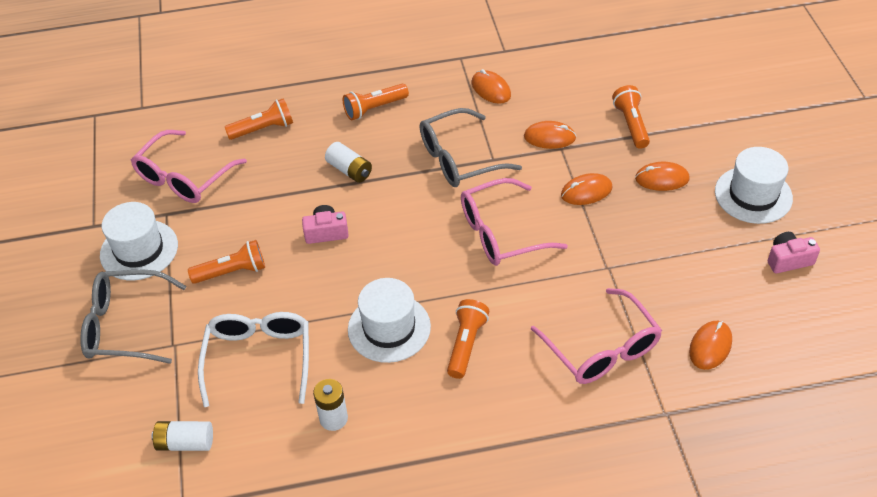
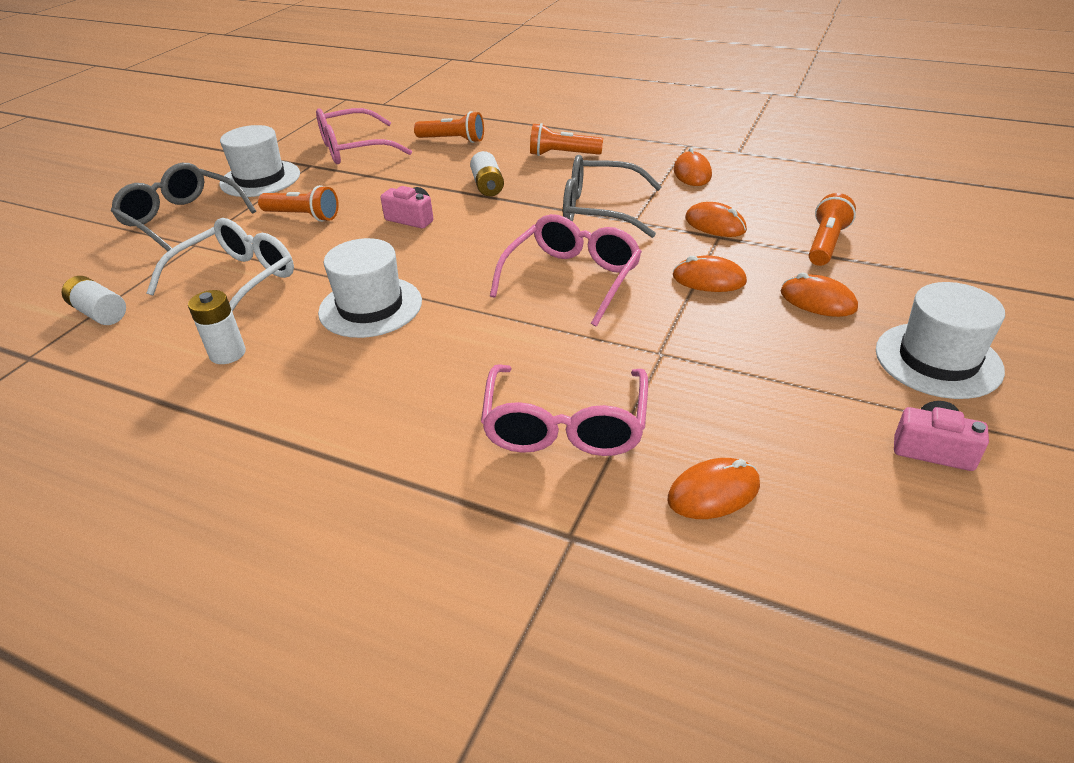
camera: 35 degrees right, 10 degrees down
orange flashlight [447,299,489,379] -> none
pink glasses [461,178,568,266] -> pink glasses turned 105 degrees clockwise [490,214,642,326]

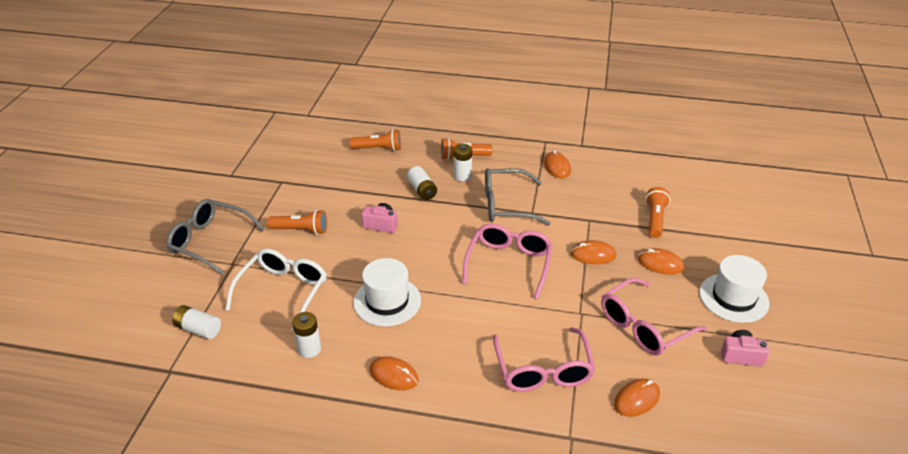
camera: 15 degrees left, 0 degrees up
white hat [220,125,300,197] -> none
pink glasses [316,108,412,164] -> pink glasses moved to [601,278,707,356]
orange mouse [685,202,747,237] -> orange mouse moved to [370,356,419,390]
none -> white battery [454,144,472,181]

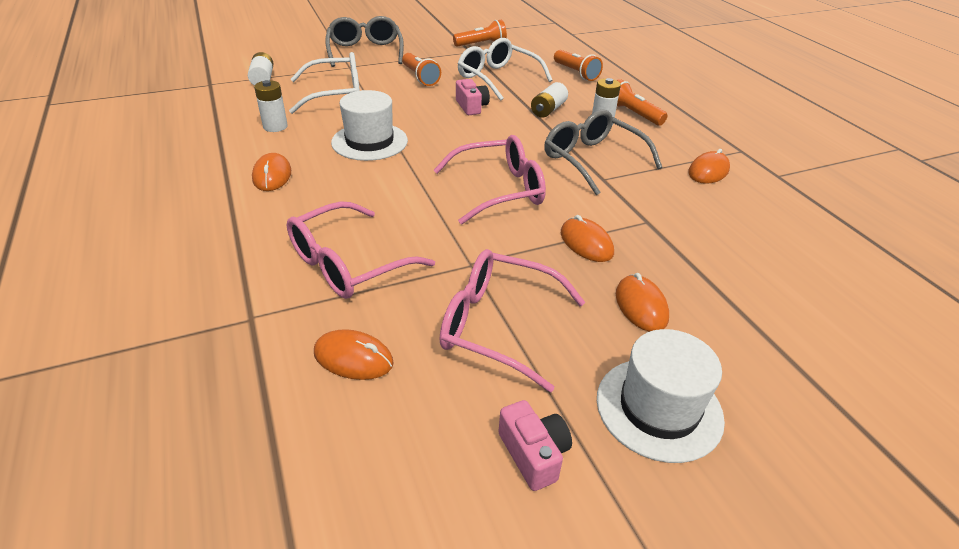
camera: 55 degrees right, 0 degrees up
orange flashlight [645,187,670,238] -> orange flashlight moved to [453,19,507,47]
none -> white glasses [457,38,552,101]

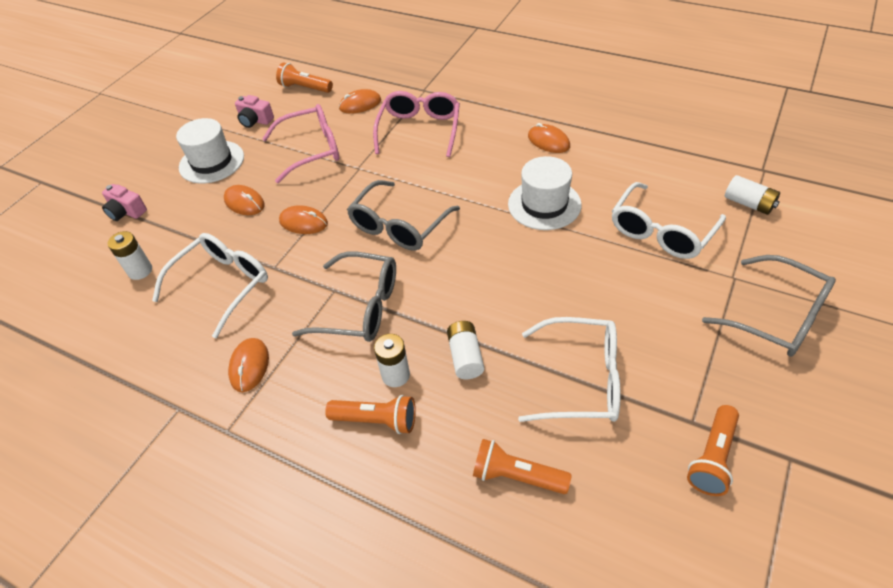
camera: 145 degrees right, 10 degrees up
white battery [254,80,288,132] -> white battery moved to [107,231,152,280]
orange flashlight [402,53,441,86] -> orange flashlight moved to [276,63,333,93]
pink glasses [433,135,546,224] -> grey glasses [347,180,460,251]
pink camera [456,79,490,115] -> pink camera moved to [102,184,147,221]
none -> white glasses [152,233,268,338]

